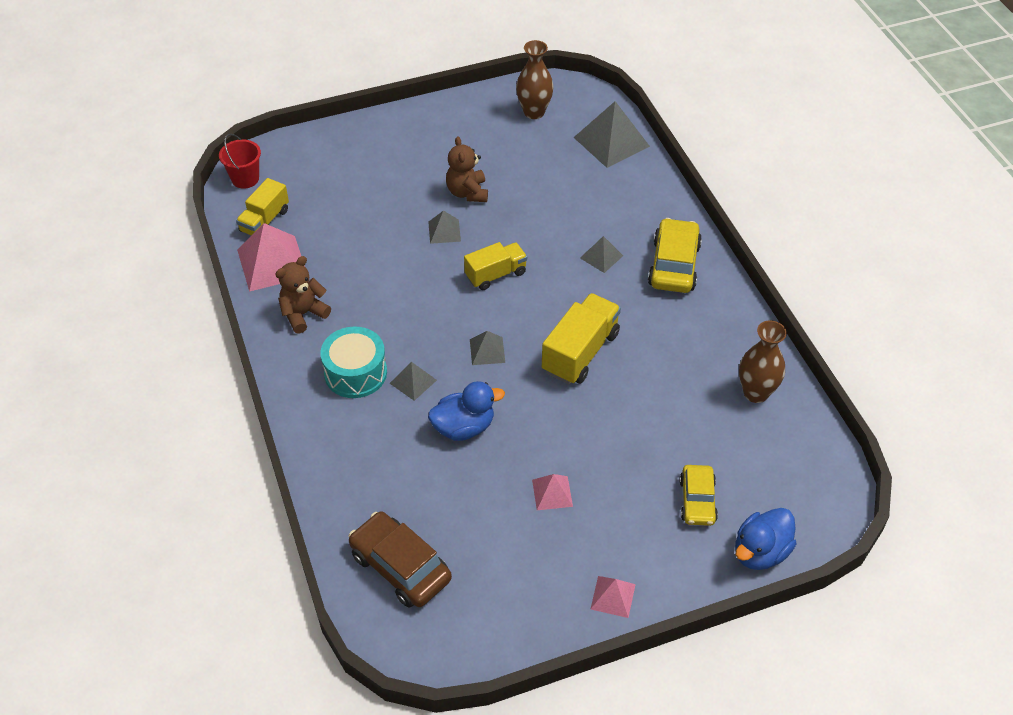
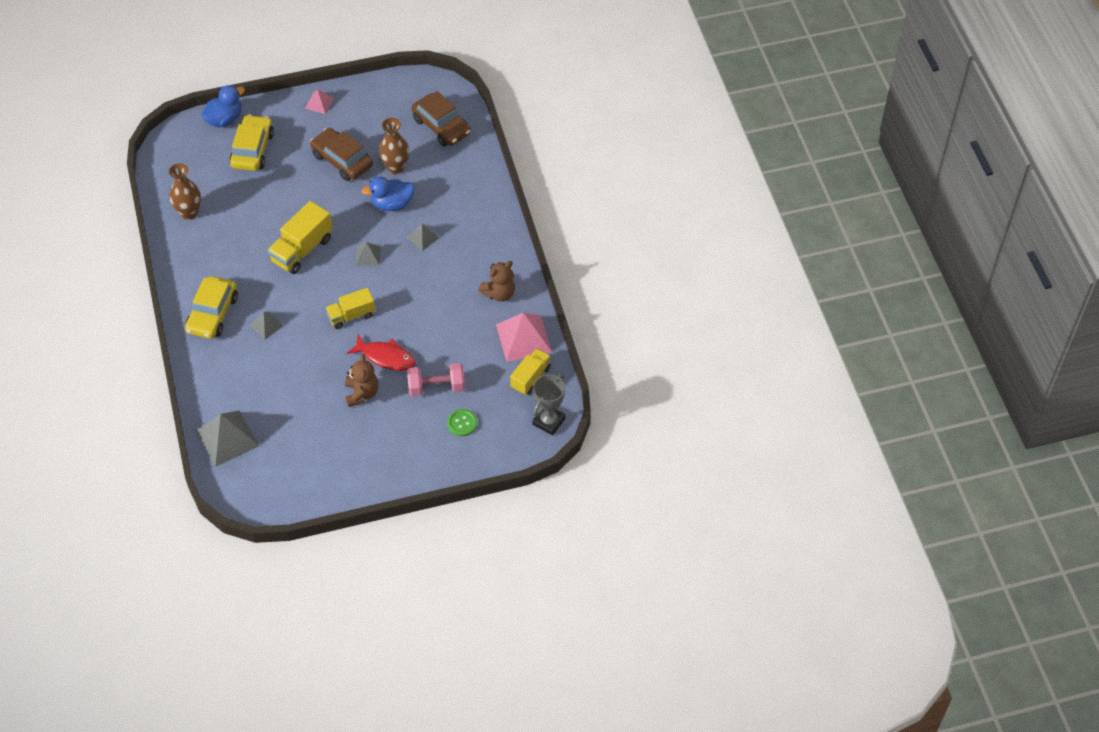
camera: 175 degrees left, 5 degrees up
red bucket [219,134,261,189] -> grey trophy [532,374,566,436]
turquoise drum [320,326,387,398] -> none
grey pyramid [428,211,461,244] -> red fish [347,335,416,371]
brown vase [516,40,554,119] -> brown vase moved to [379,118,409,174]
pink pyramid [532,474,573,510] -> brown car [310,128,373,181]
yellow car [680,465,718,526] -> yellow car [229,115,274,171], size x1.54
none -> pink dumbbell [407,363,465,397]
none -> green button [447,409,477,436]

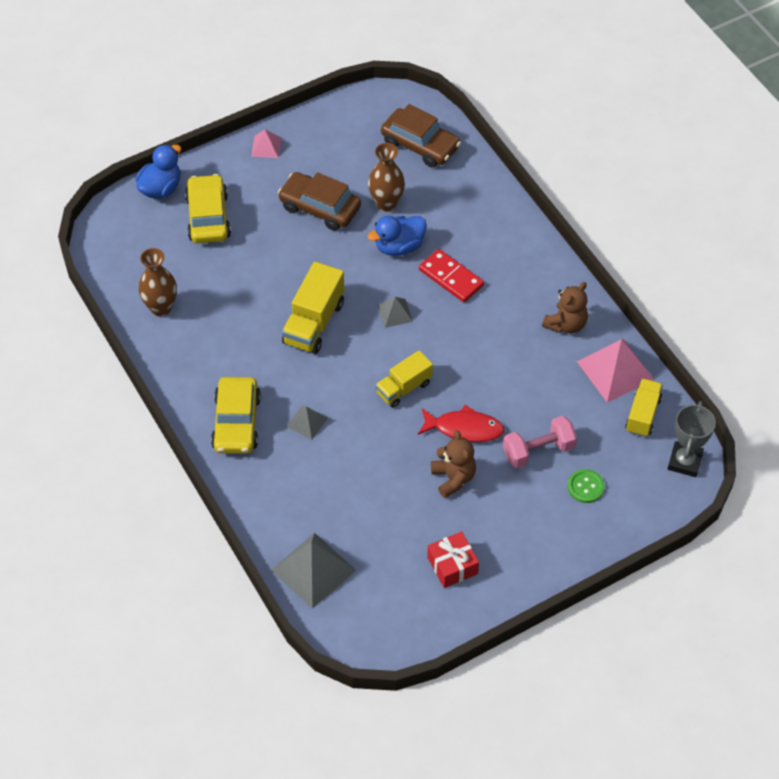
camera: 15 degrees left, 0 degrees up
grey pyramid [407,224,440,251] -> red domino [419,249,484,302]
none -> red gift [427,531,479,588]

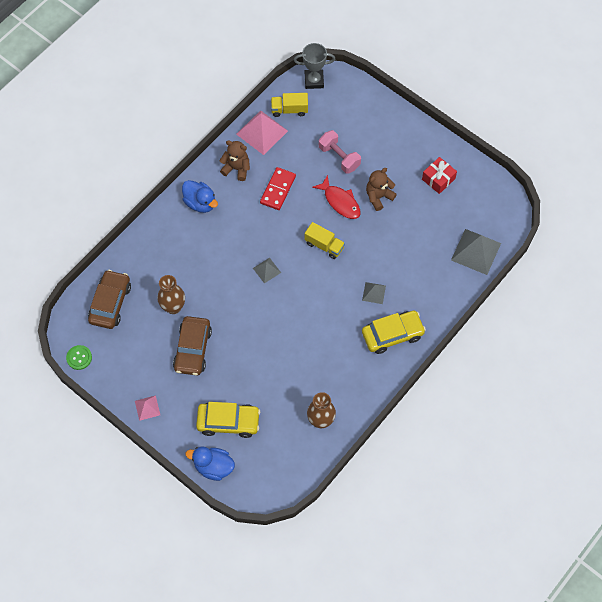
camera: 110 degrees left, 10 degrees up
yellow car [185,174,231,244] -> yellow car turned 150 degrees counterclockwise [196,402,260,438]
yellow truck [282,262,344,354] -> none
blue duck [368,216,427,256] -> blue duck moved to [182,180,218,213]
red fish [418,405,505,442] -> red fish turned 150 degrees clockwise [312,175,360,219]
red domino [419,249,484,302] -> red domino moved to [260,167,296,210]
green button [568,469,605,503] -> green button moved to [66,345,92,370]

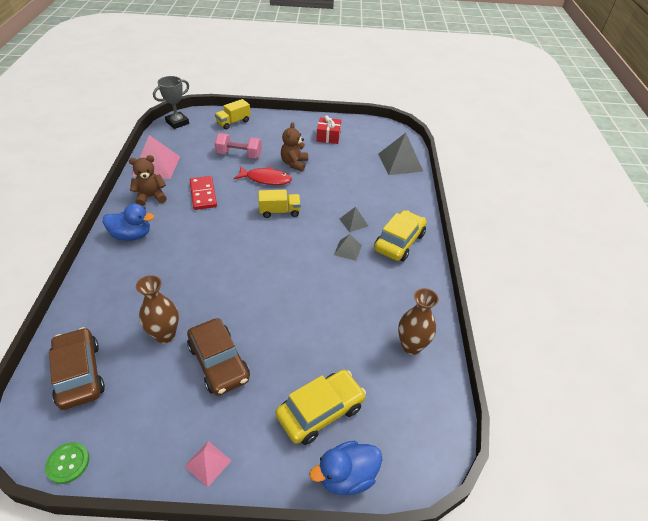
camera: 40 degrees left, 20 degrees down
grey pyramid [253,258,281,283] -> grey pyramid moved to [334,234,362,261]
yellow truck [271,93,308,117] -> yellow truck moved to [215,99,251,130]

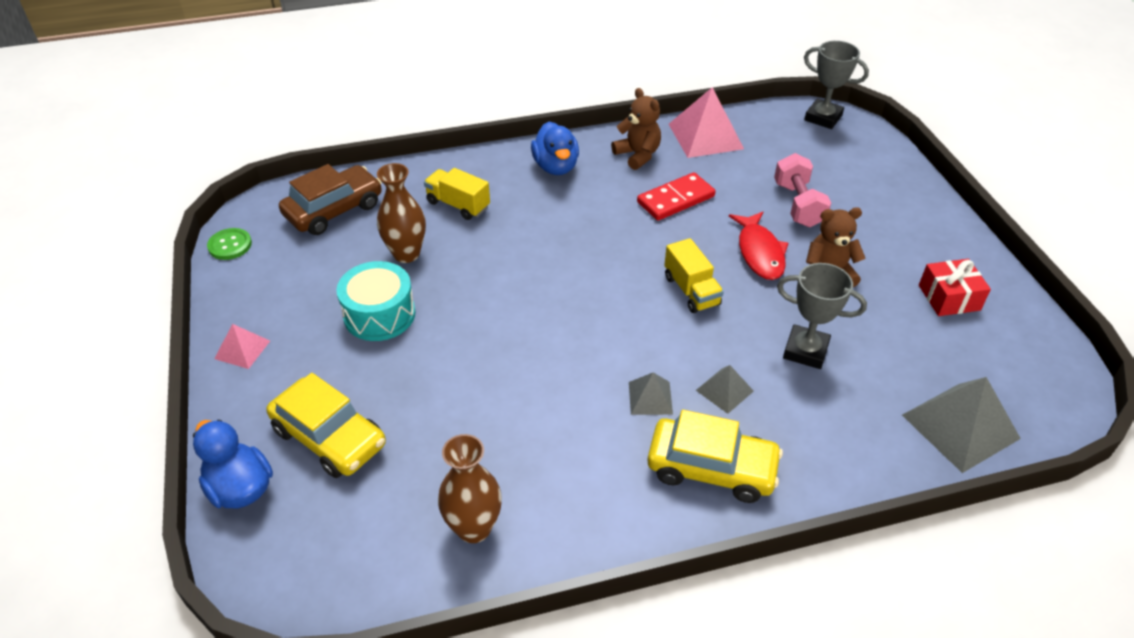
camera: 75 degrees right, 0 degrees up
brown car [187,318,250,396] -> turquoise drum [337,261,416,341]
yellow truck [215,99,251,130] -> yellow truck moved to [424,168,490,220]
none -> grey trophy [777,263,867,369]

